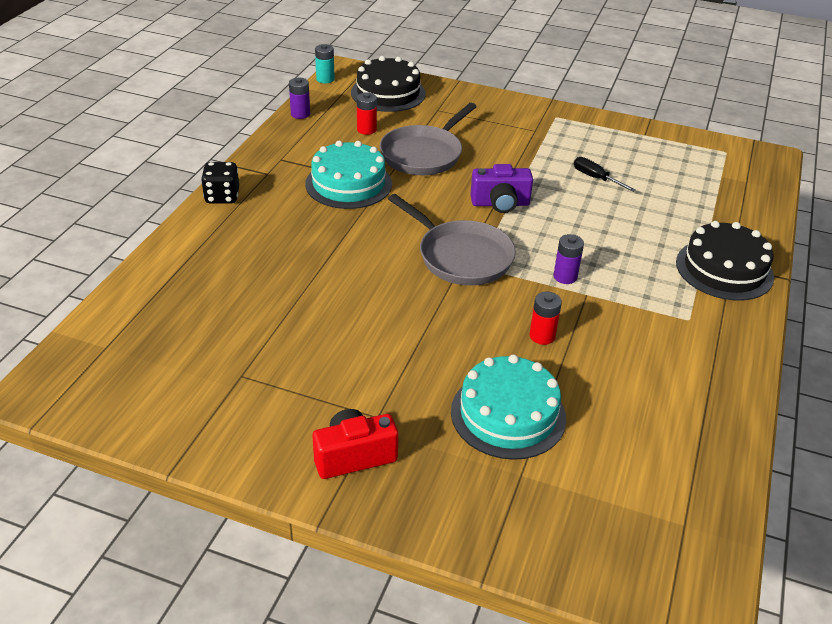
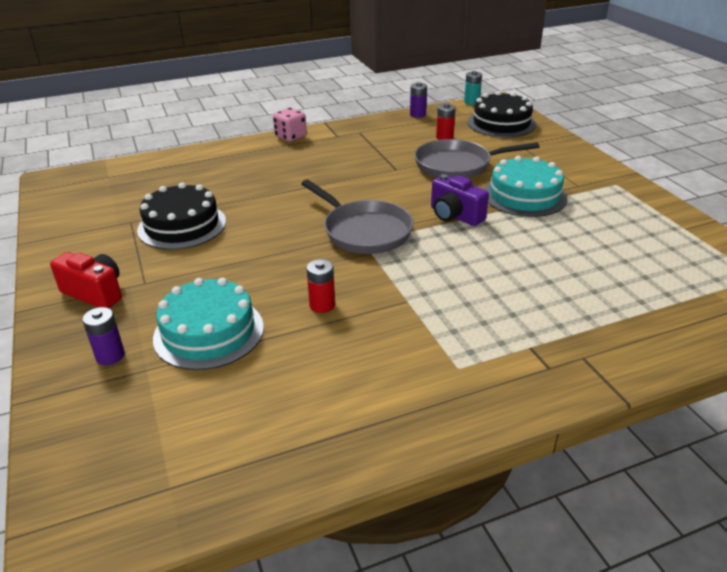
camera: 50 degrees right, 5 degrees down
black dice [201,162,239,204] -> pink dice [273,108,307,142]
turquoise cake [305,141,392,209] -> turquoise cake moved to [484,156,567,217]
grey pan [388,194,516,285] -> grey pan turned 45 degrees counterclockwise [301,180,414,254]
purple battery [553,234,584,284] -> purple battery moved to [82,307,125,365]
black screwdriver [574,157,636,192] -> none
black cake [676,221,774,300] -> black cake moved to [137,183,226,250]

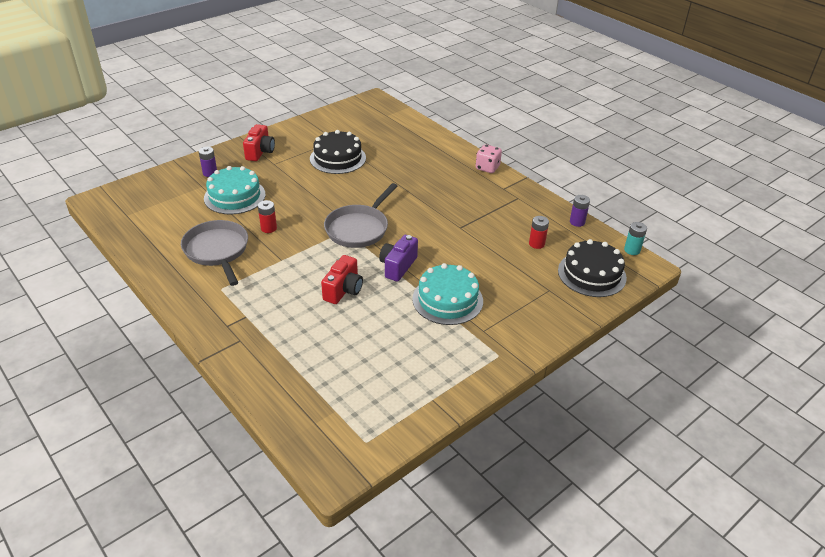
camera: 70 degrees right, 5 degrees up
grey pan [414,139,540,178] -> grey pan moved to [181,220,248,286]
none -> red camera [321,255,363,304]

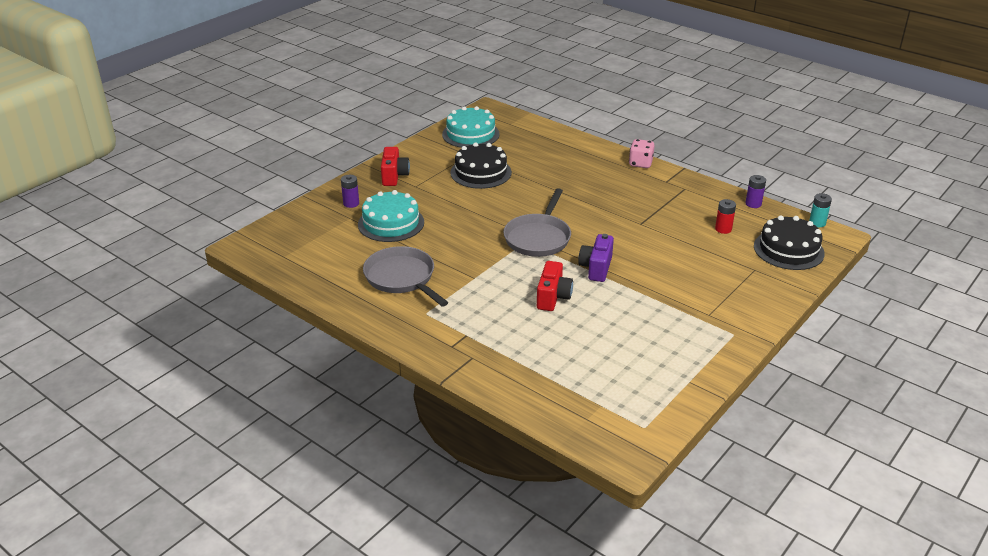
camera: 10 degrees left, 5 degrees down
red battery [258,200,277,233] -> none
turquoise cake [412,263,483,325] -> turquoise cake moved to [442,106,500,148]

